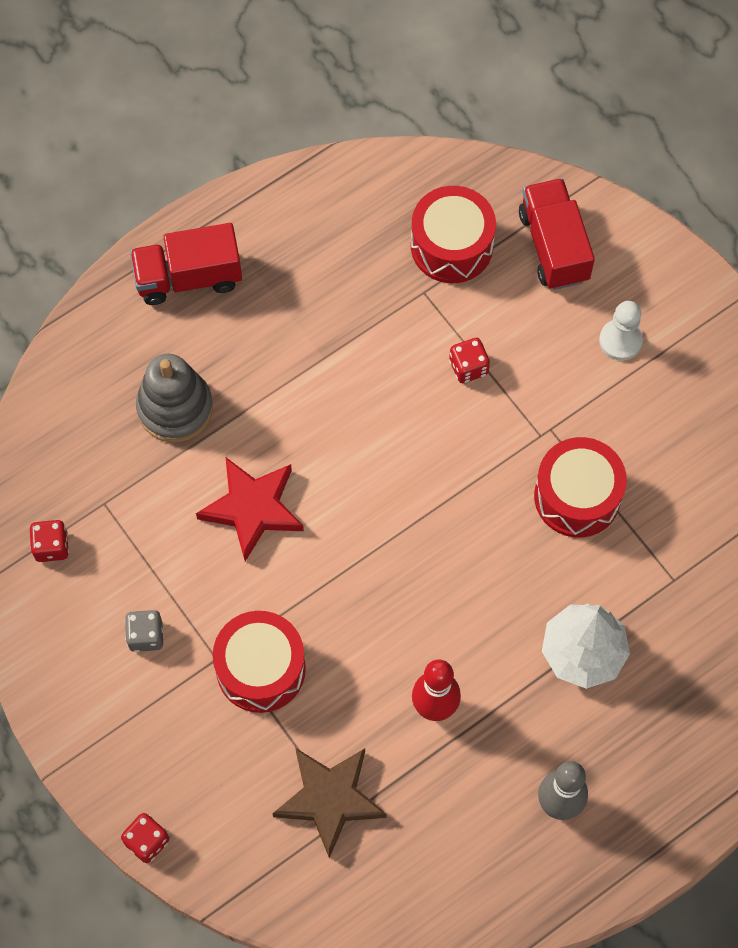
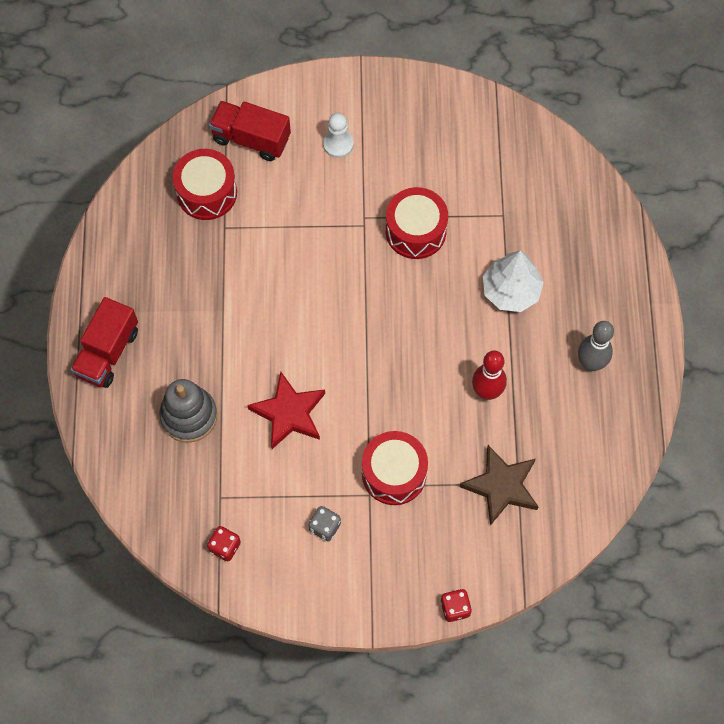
camera: 55 degrees left, 0 degrees up
red dice [449,338,490,383] -> none

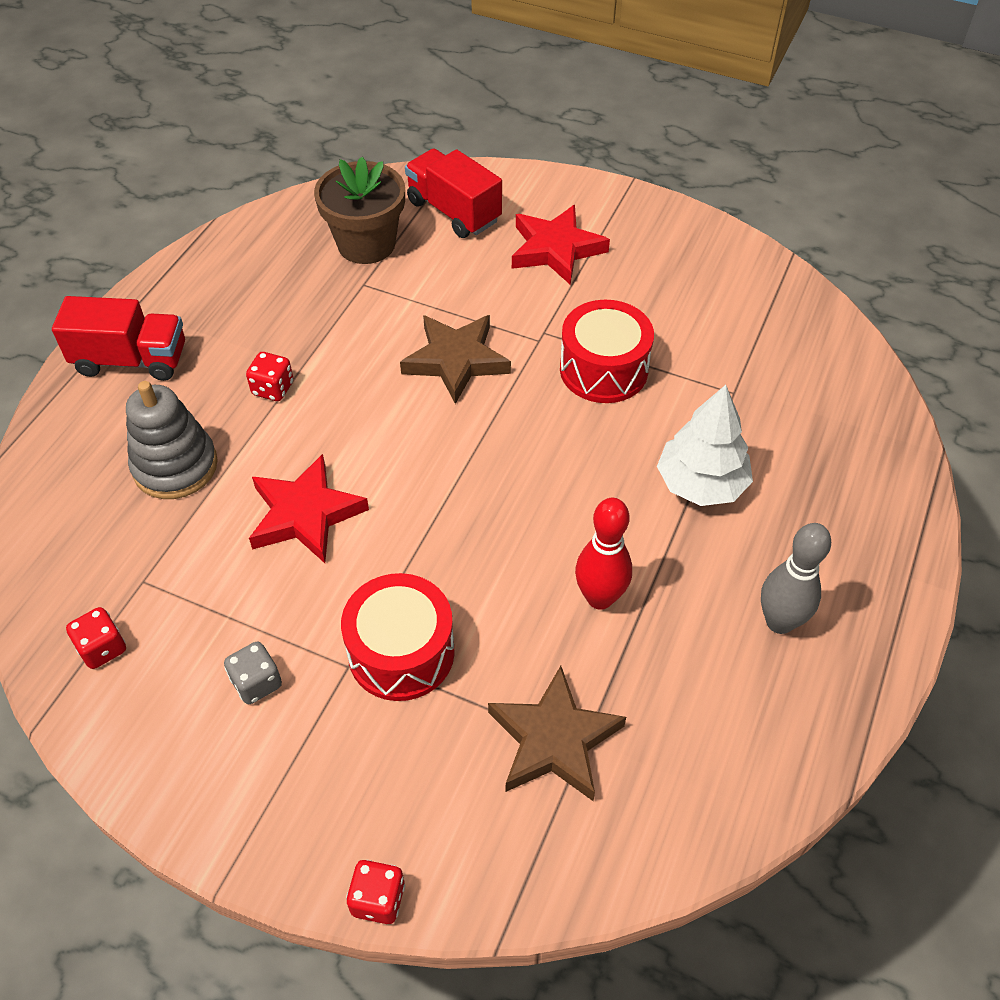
camera: 25 degrees right, 15 degrees down
red truck [70,297,138,388] -> red truck turned 135 degrees counterclockwise [52,296,185,381]
red drum [173,149,237,220] -> brown flower pot [314,157,405,264]
white pawn [323,113,354,158] -> red star [512,205,610,285]
none -> red dice [246,352,293,401]
none -> brown star [400,315,511,404]

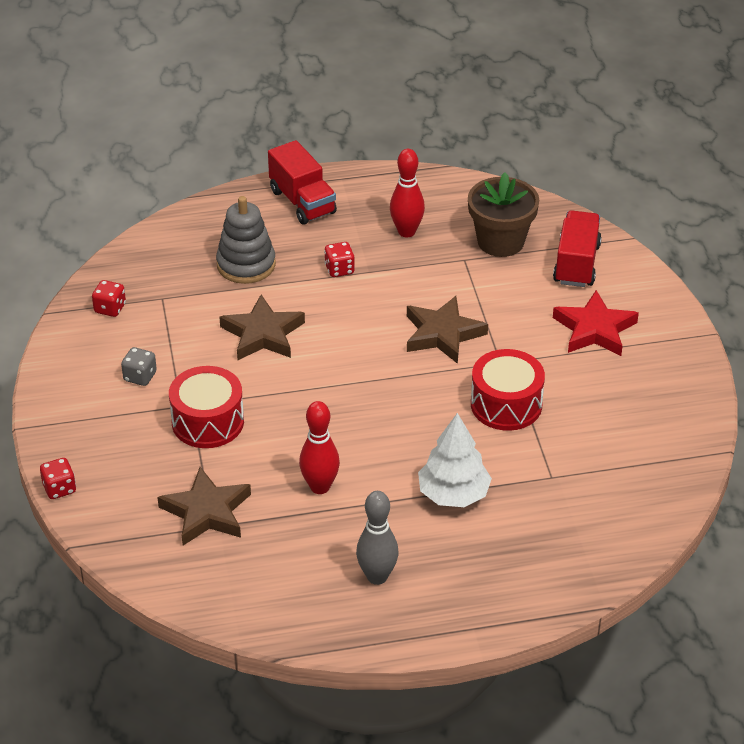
camera: 55 degrees right, 10 degrees down
red star [249,454,369,563] -> brown star [219,295,305,360]
none -> red bowling pin [390,149,425,238]

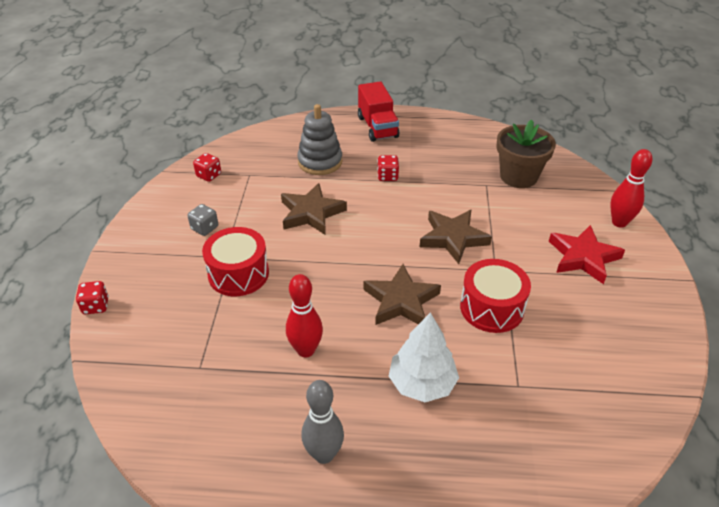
camera: 15 degrees right, 0 degrees up
brown star [157,467,251,546] -> brown star moved to [363,264,441,325]
red bowling pin [390,149,425,238] -> red bowling pin moved to [610,149,652,228]
red truck [553,210,602,287] -> none

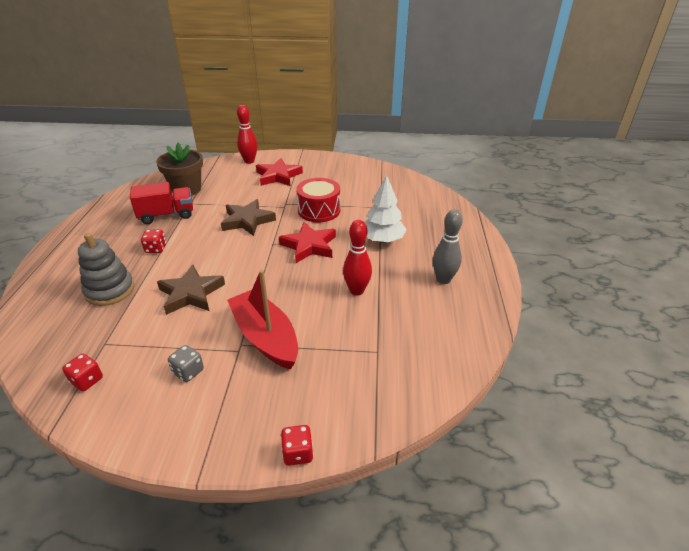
camera: 90 degrees left, 5 degrees down
red drum [202,227,269,296] -> red boat [227,270,298,370]
red truck [358,81,399,142] -> red truck moved to [130,182,193,224]
brown star [363,264,441,325] -> red star [279,222,336,263]

